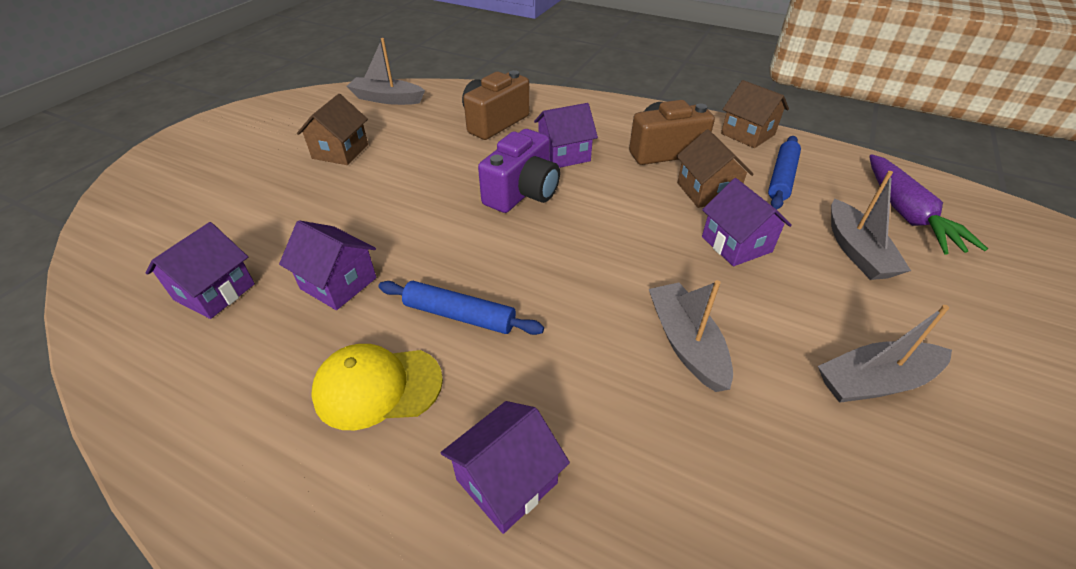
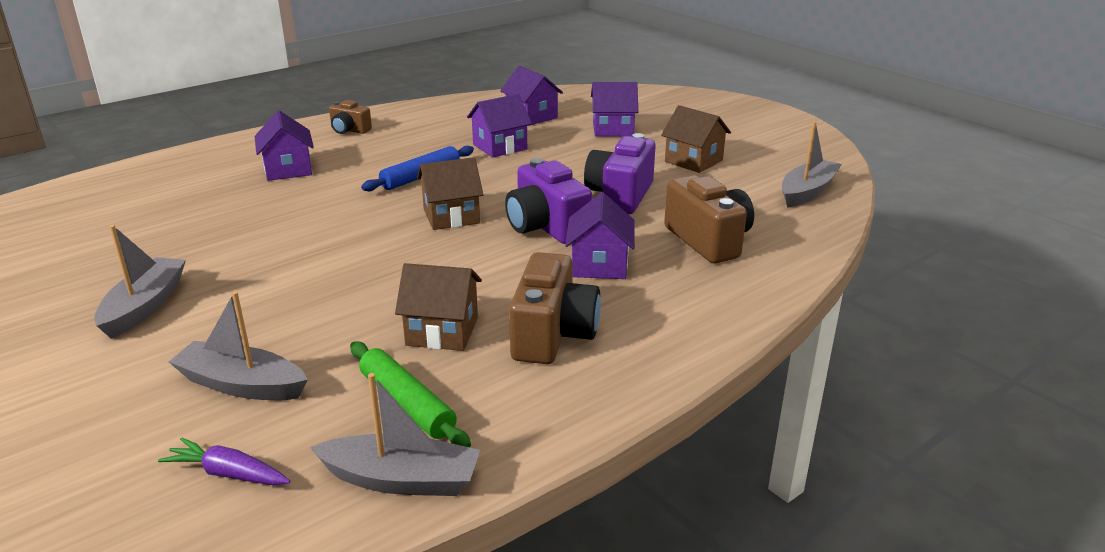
camera: 115 degrees right, 15 degrees down
yellow cap [311,344,443,430] -> none
grey boat [649,280,733,392] -> grey boat moved to [310,373,480,496]
purple house [702,178,792,266] -> purple house moved to [591,82,638,137]
brown house [721,80,789,148] -> brown house moved to [417,157,484,230]
blue rolling pin [768,136,801,209] -> green rolling pin [350,341,471,447]
purple carrot [869,154,988,255] -> purple carrot [158,437,290,485], size x0.56
none -> brown camera [329,100,372,134]
none -> purple camera [584,133,656,214]

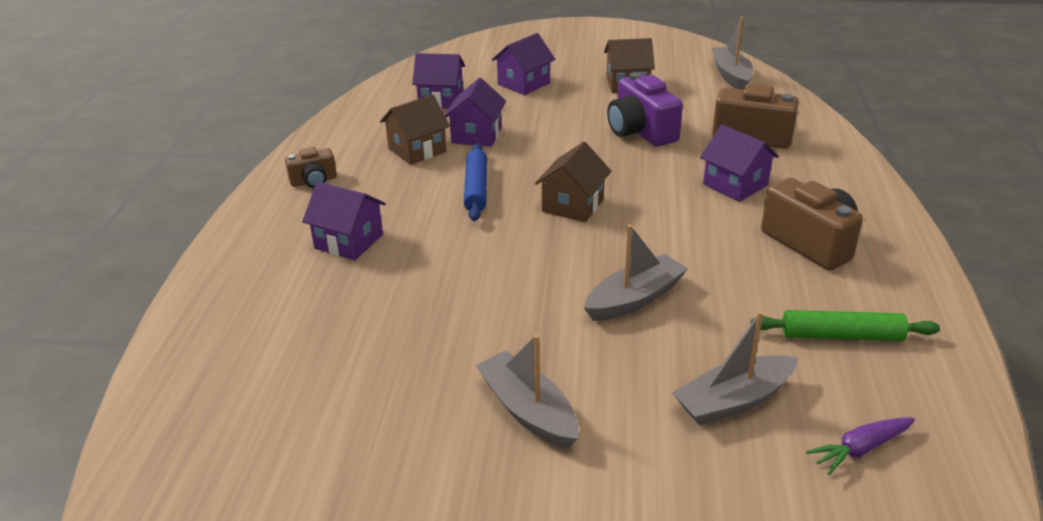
camera: 45 degrees left, 5 degrees up
grey boat [310,373,480,496] -> grey boat moved to [584,224,688,321]
brown house [395,263,482,351] -> brown house moved to [380,95,450,165]
purple camera [505,158,592,244] -> none

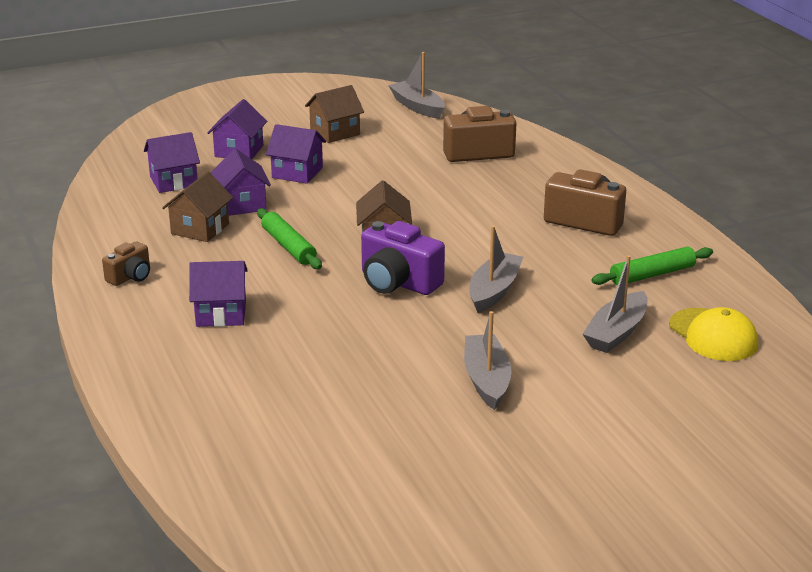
camera: 30 degrees left, 5 degrees down
blue rolling pin [464,143,487,221] -> green rolling pin [257,208,322,269]
grey boat [476,334,579,449] -> grey boat turned 60 degrees clockwise [464,311,512,410]
purple camera [607,72,683,147] -> purple camera moved to [361,221,445,295]
purple house [700,125,779,202] -> purple house moved to [266,124,326,184]
purple carrot [806,417,915,475] -> yellow cap [669,307,758,361]

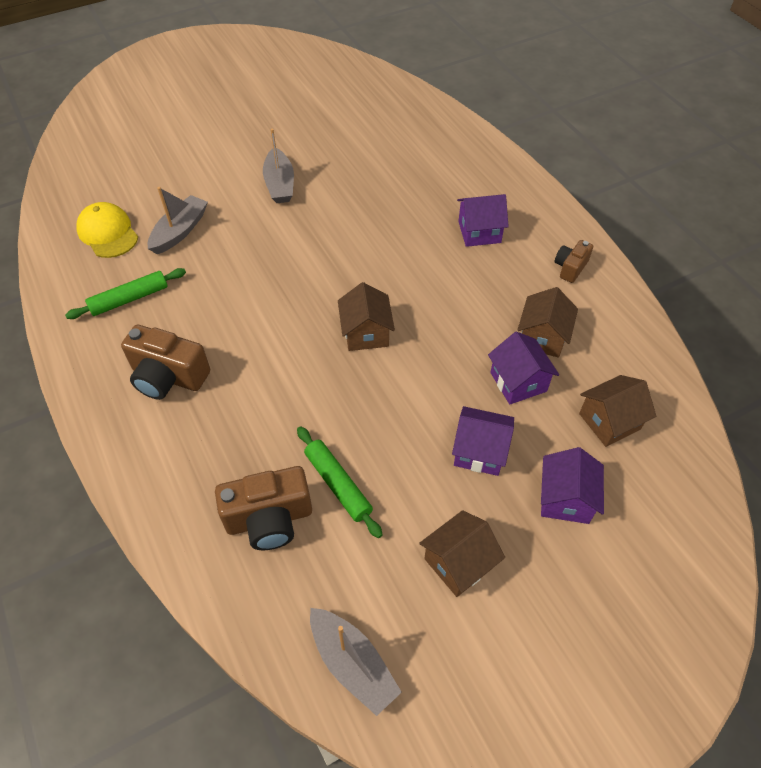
camera: 175 degrees right, 25 degrees up
purple house [144,132,200,193] -> brown house [579,375,656,447]
green rolling pin [257,208,322,269] -> green rolling pin moved to [297,426,382,538]
purple camera [361,221,445,295] -> none
grey boat [469,226,523,313] -> none

